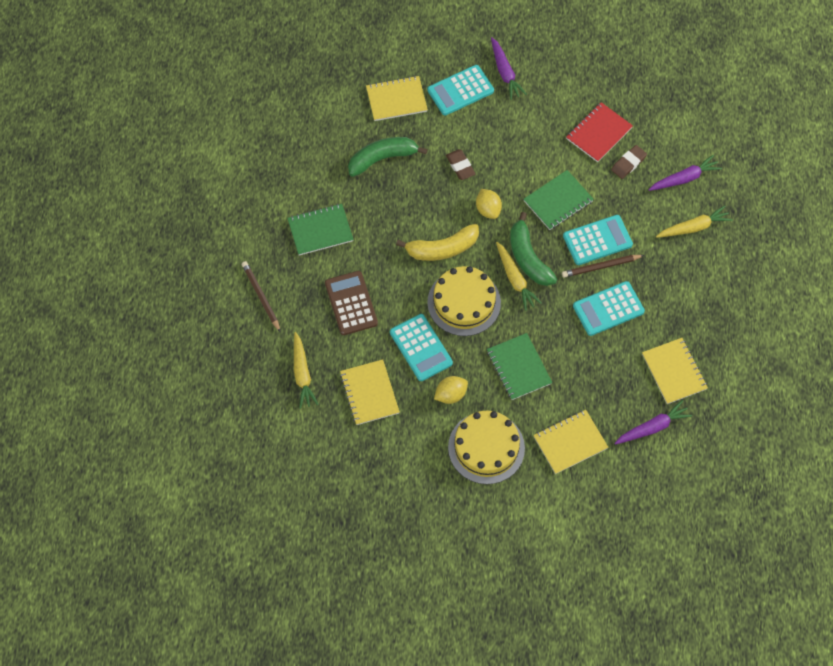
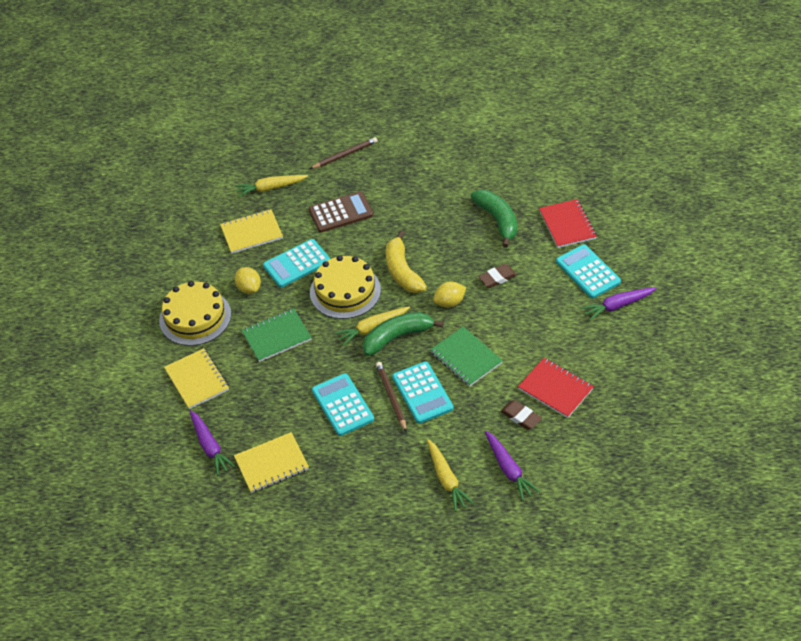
camera: 90 degrees right, 15 degrees down
green notebook [287,204,354,255] -> none
yellow notebook [366,76,428,121] -> red notebook [539,199,597,248]

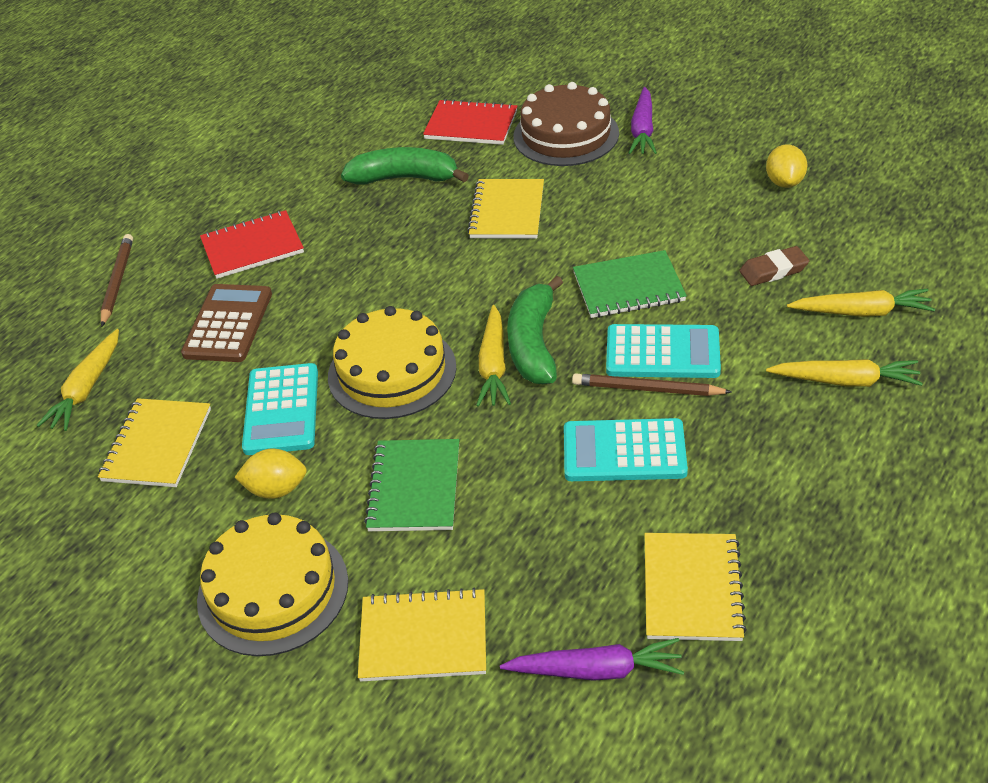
camera: 60 degrees left, 5 degrees down
yellow banana [386,231,427,293] -> none
yellow lemon [433,282,466,308] -> yellow lemon moved to [766,144,807,188]
brown eraser [478,264,517,288] -> yellow notebook [467,179,544,239]
purple carrot [485,431,540,501] -> yellow carrot [787,289,935,317]
red notebook [518,358,594,418] -> red notebook moved to [200,210,304,279]
turquoise calculator [556,244,621,298] -> brown cake [513,82,619,166]

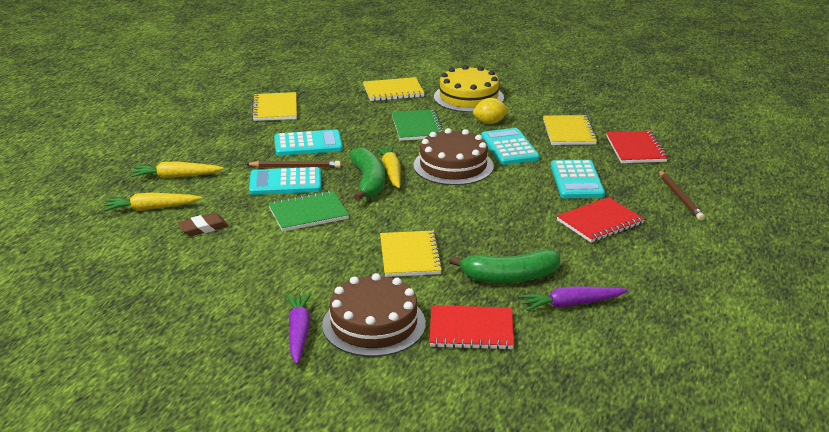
camera: 165 degrees right, 15 degrees down
yellow carrot [37,329,119,431] -> red notebook [606,131,668,163]
brown calculator [181,284,272,362] -> turquoise calculator [551,160,605,198]
yellow cake [328,306,456,419] -> brown cake [413,128,494,185]
purple carrot [500,638,684,681] -> purple carrot moved to [519,286,628,311]
yellow lemon [766,144,807,188] -> none

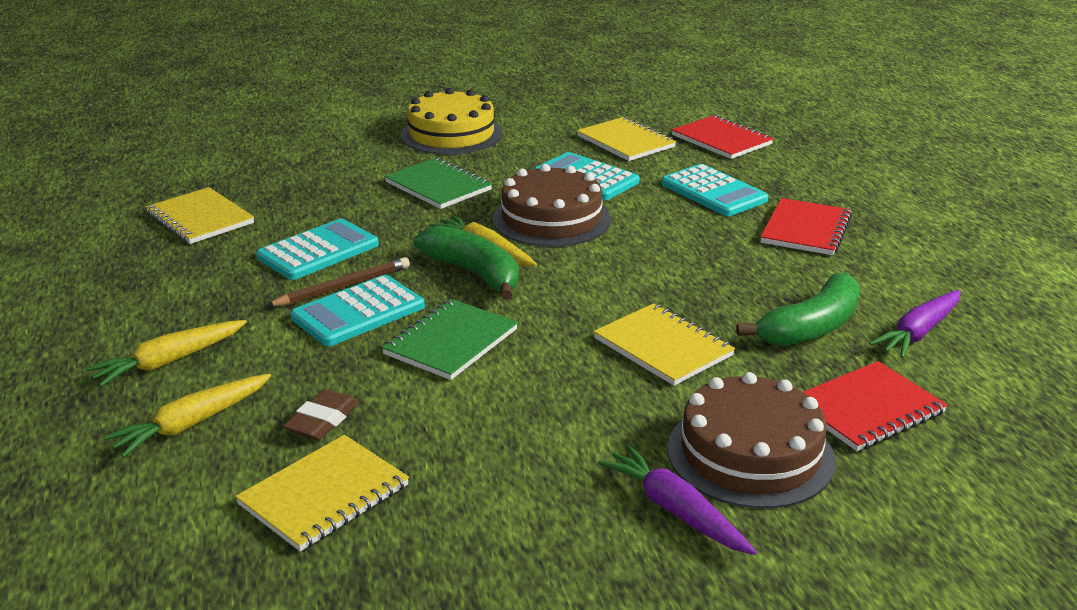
camera: 35 degrees left, 0 degrees up
yellow notebook [363,77,425,101] -> yellow notebook moved to [235,435,409,552]
yellow lemon [473,98,509,124] -> none
brown pencil [659,170,705,221] -> none

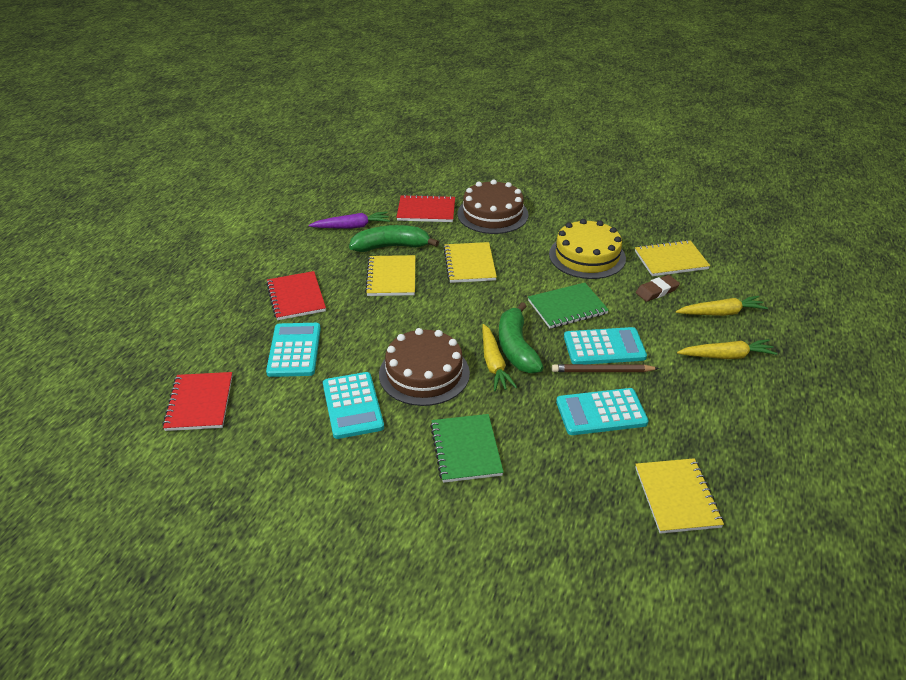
camera: 145 degrees left, 10 degrees up
yellow cake [401,88,502,155] -> yellow cake moved to [549,219,626,279]
yellow notebook [577,117,676,161] -> yellow notebook moved to [365,255,415,296]
purple carrot [598,445,757,555] -> none
red notebook [761,198,852,255] -> red notebook turned 75 degrees counterclockwise [266,271,326,320]

